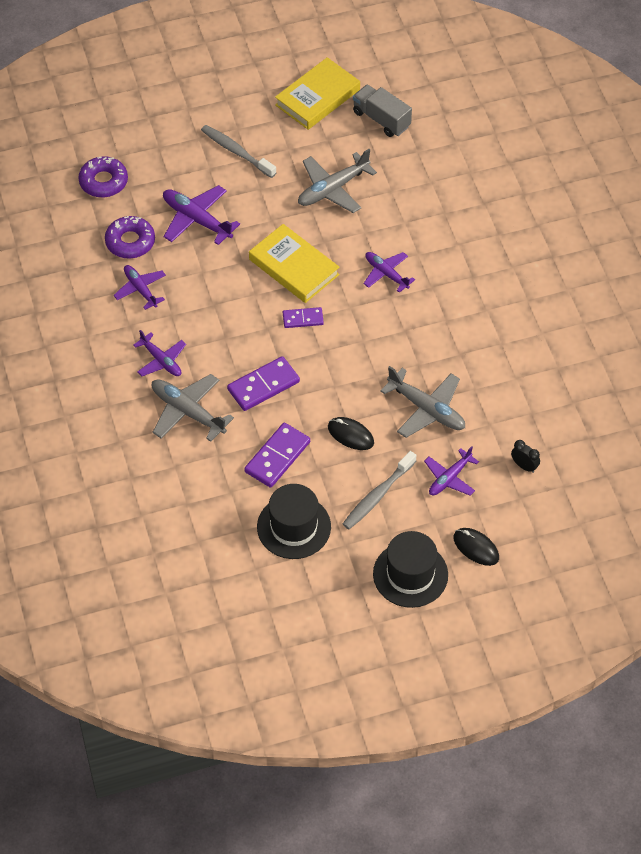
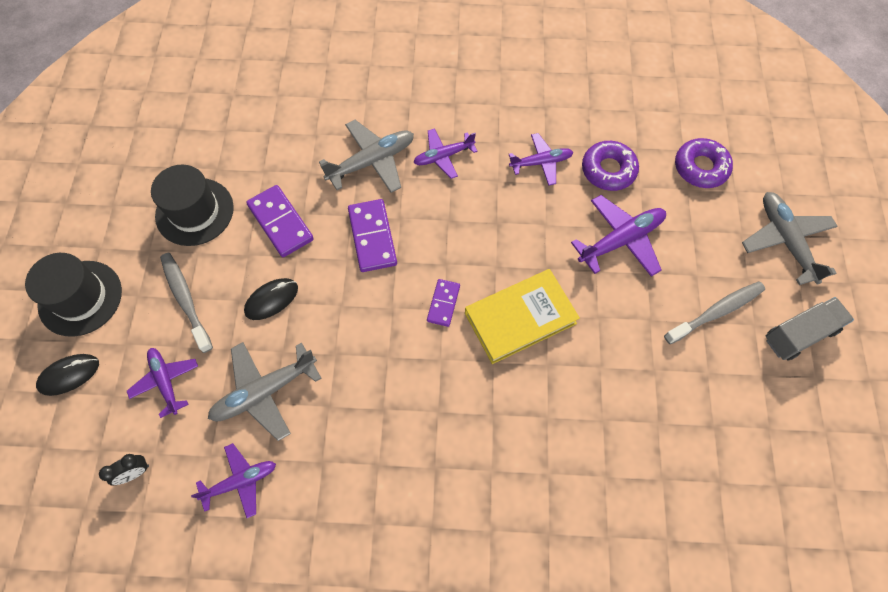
camera: 110 degrees right, 10 degrees up
yellow book [275,57,360,130] -> none
grey plane [298,149,377,213] -> grey plane moved to [742,192,838,285]
grey truck [353,85,412,137] -> grey truck moved to [766,297,854,360]
purple plane [364,252,415,293] -> purple plane moved to [191,443,276,518]

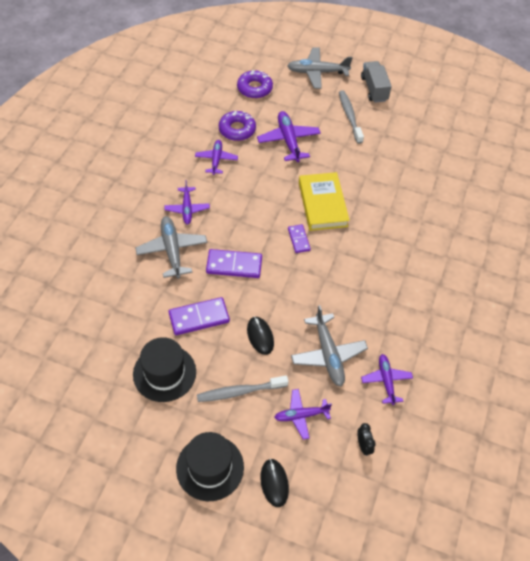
camera: 75 degrees left, 10 degrees down
purple domino [427,279,460,327] -> purple domino turned 45 degrees clockwise [288,224,311,253]

